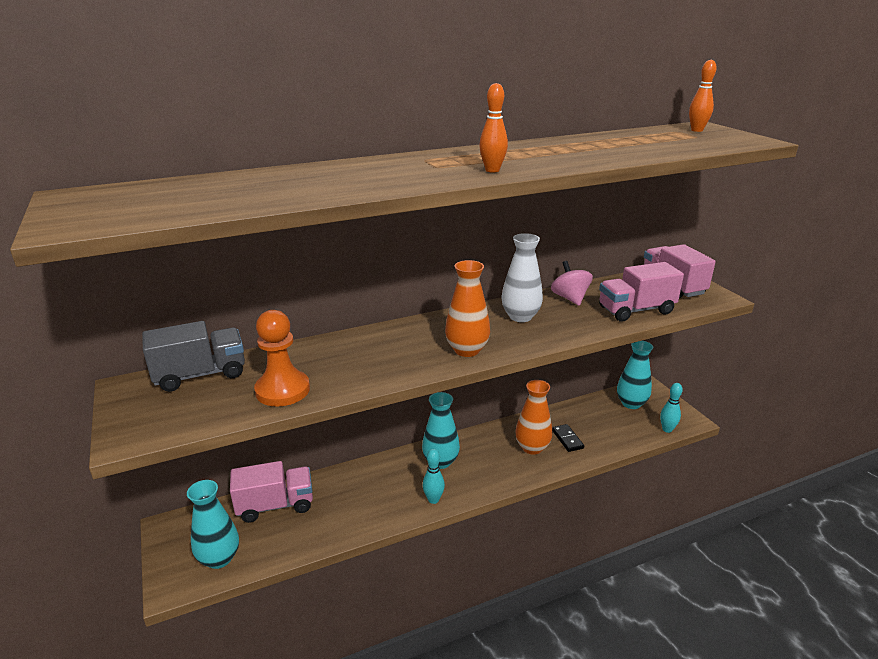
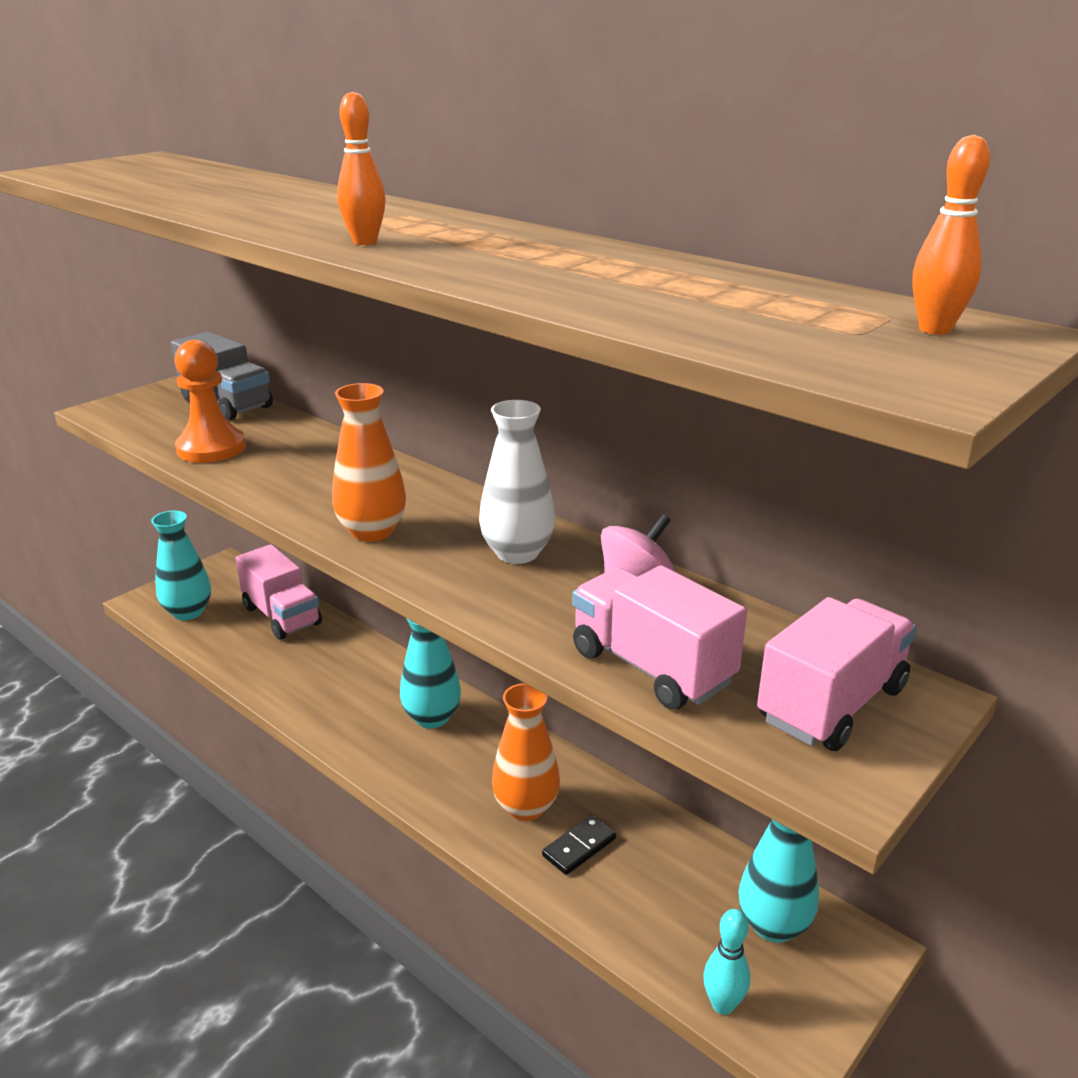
camera: 65 degrees right, 0 degrees up
turquoise bowling pin [423,449,445,504] -> none

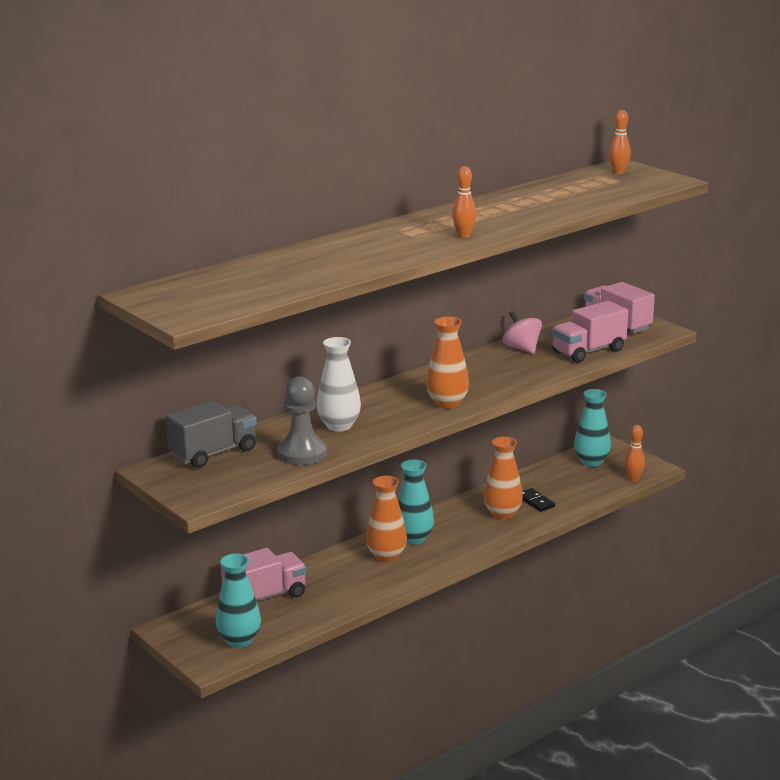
camera: 80 degrees left, 5 degrees down
orange pawn [174,340,246,463] -> grey pawn [277,376,327,465]
white vase [479,400,555,564] -> white vase moved to [317,337,361,432]
turquoise bowling pin [703,909,750,1015] -> orange bowling pin [625,425,645,482]
none -> orange vase [366,476,407,562]

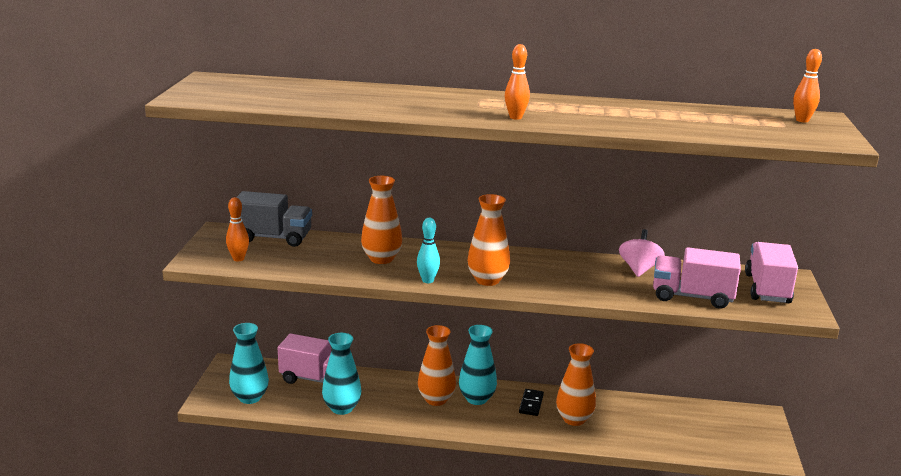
camera: 45 degrees right, 0 degrees up
grey pawn [277,376,327,465] -> none
white vase [317,337,361,432] -> orange vase [361,176,402,264]
black domino [522,488,555,512] -> black domino moved to [519,389,544,416]
turquoise vase [574,389,611,467] -> turquoise vase moved to [322,333,361,415]
orange bowling pin [625,425,645,482] -> orange bowling pin moved to [226,197,249,261]
none -> turquoise bowling pin [417,218,440,283]

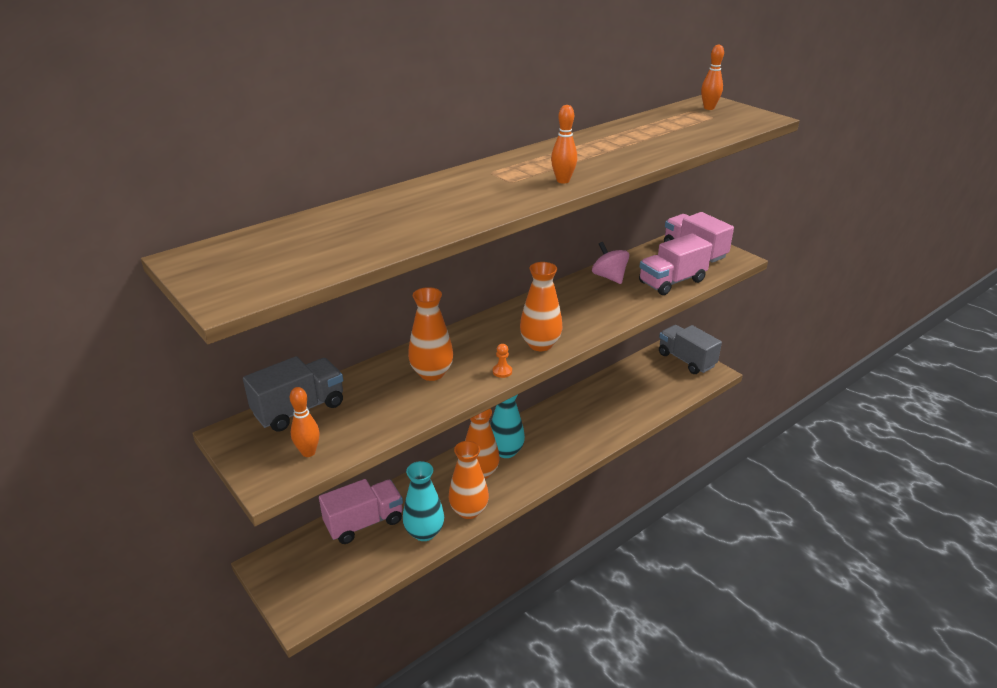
camera: 45 degrees left, 10 degrees up
turquoise vase [229,323,269,404] -> none
turquoise bowling pin [417,218,440,283] -> orange pawn [493,344,512,378]
black domino [519,389,544,416] -> none
orange vase [556,343,596,426] -> orange vase moved to [449,441,489,519]
none -> grey truck [659,325,722,374]

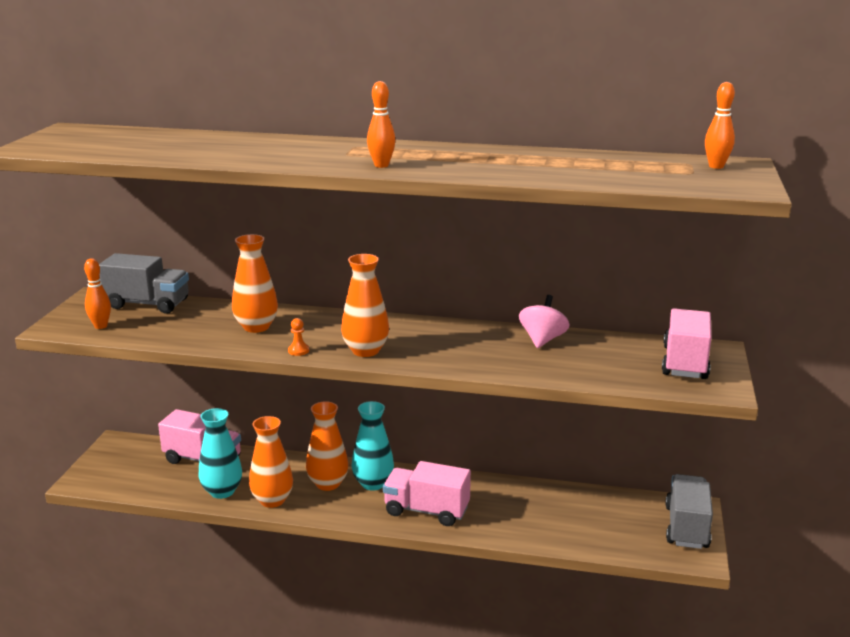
camera: 50 degrees right, 10 degrees down
pink truck [639,233,712,295] -> pink truck moved to [383,461,471,526]

